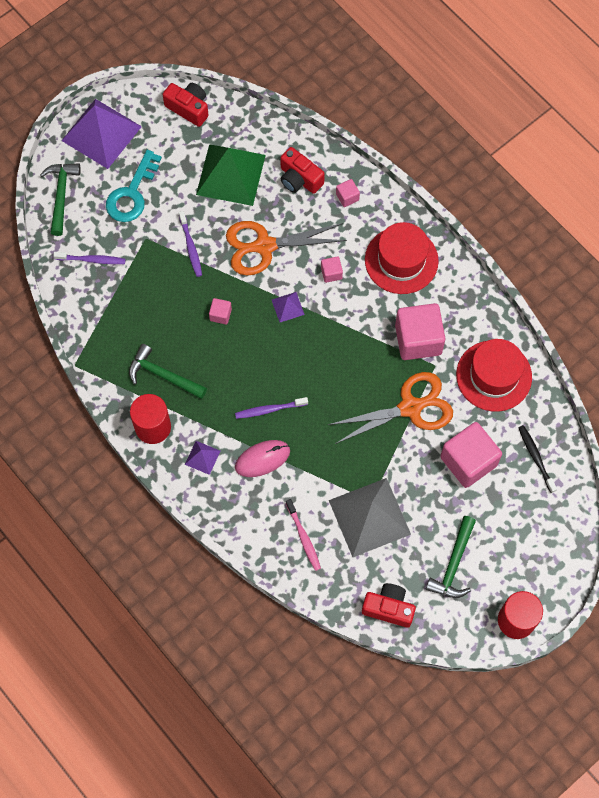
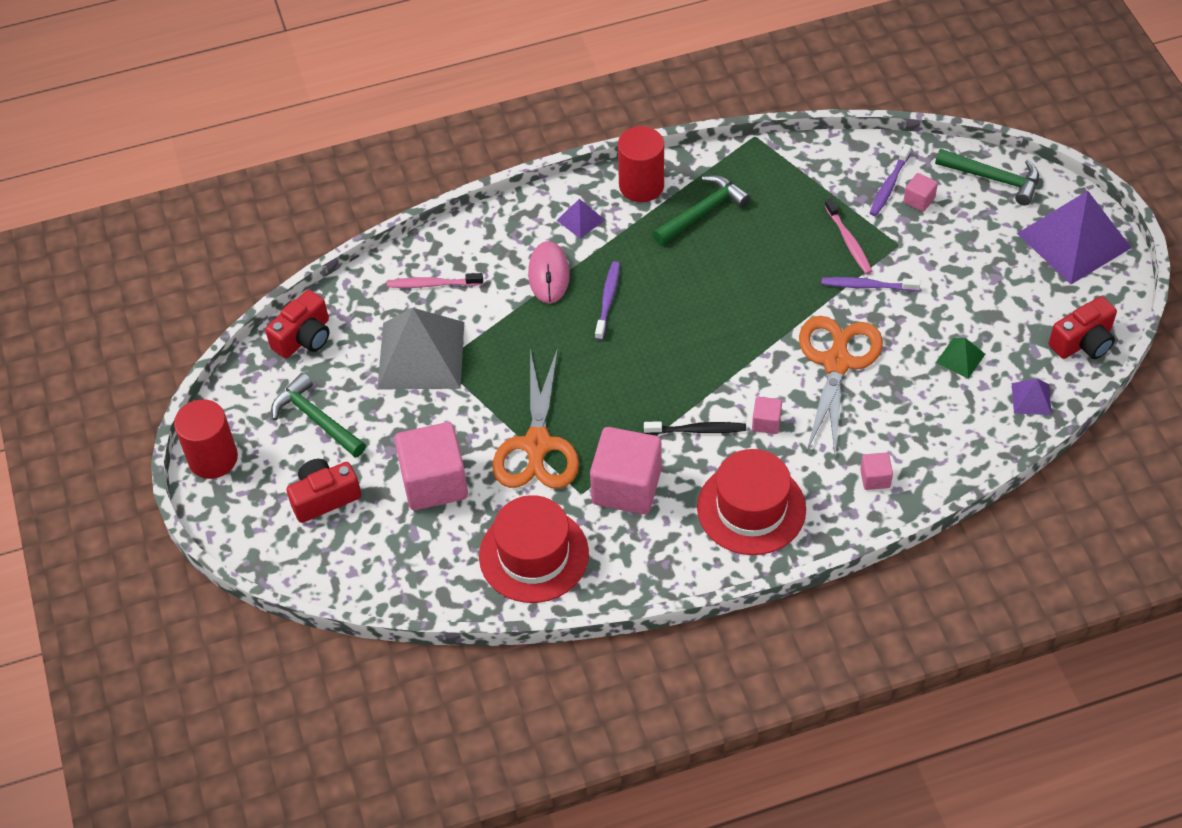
camera: 115 degrees right, 15 degrees down
turquoise key [106,150,162,222] -> none
green pyramid [196,144,266,206] -> green pyramid [936,338,985,379], size x0.44
pink cube [209,298,232,325] -> pink cube moved to [903,173,938,212]
purple pyramid [272,292,305,322] -> purple pyramid moved to [1012,379,1052,415]
red camera [280,147,325,194] -> red camera moved to [286,459,361,523]
black toothbrush [518,425,557,493] -> black toothbrush moved to [644,421,746,434]
none -> pink toothbrush [825,198,872,274]

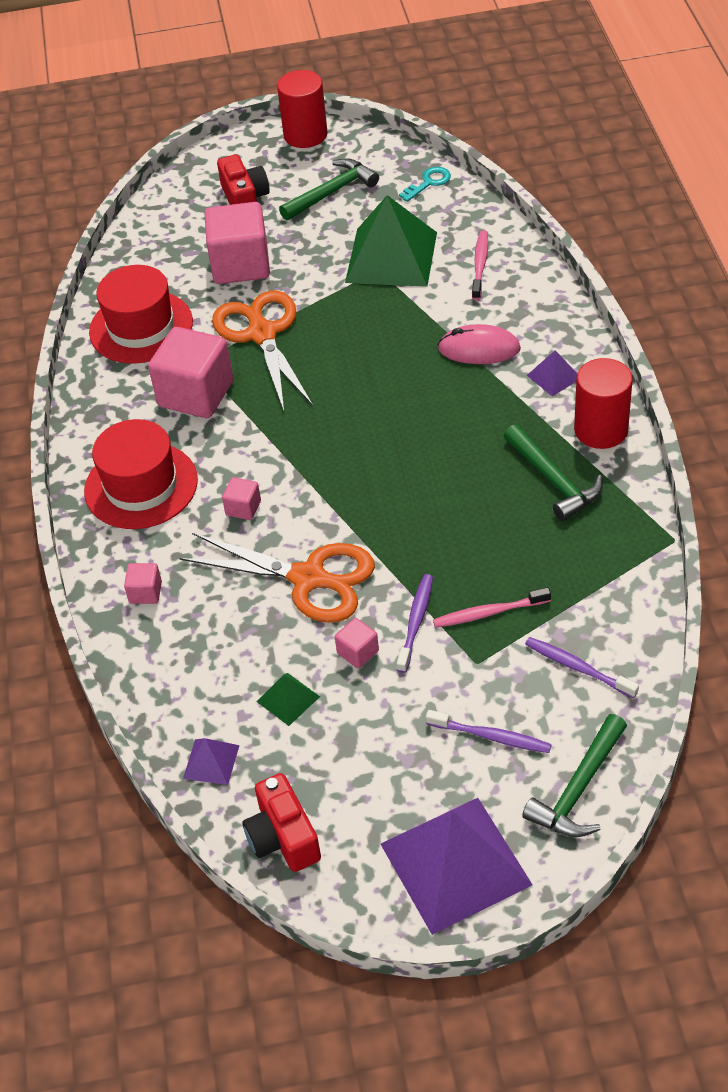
camera: 100 degrees right, 5 degrees down
red camera [265,290,330,358] -> turquoise key [399,167,451,202]
grey pyramid [377,308,464,390] -> green pyramid [345,195,437,287]
orange scissors [493,348,579,489] -> orange scissors turned 60 degrees clockwise [212,291,313,411]
purple toothbrush [595,261,620,340] -> purple toothbrush moved to [426,710,552,753]
black toothbrush [644,421,746,434] -> none
pink cube [903,173,938,212] -> pink cube moved to [335,618,379,668]

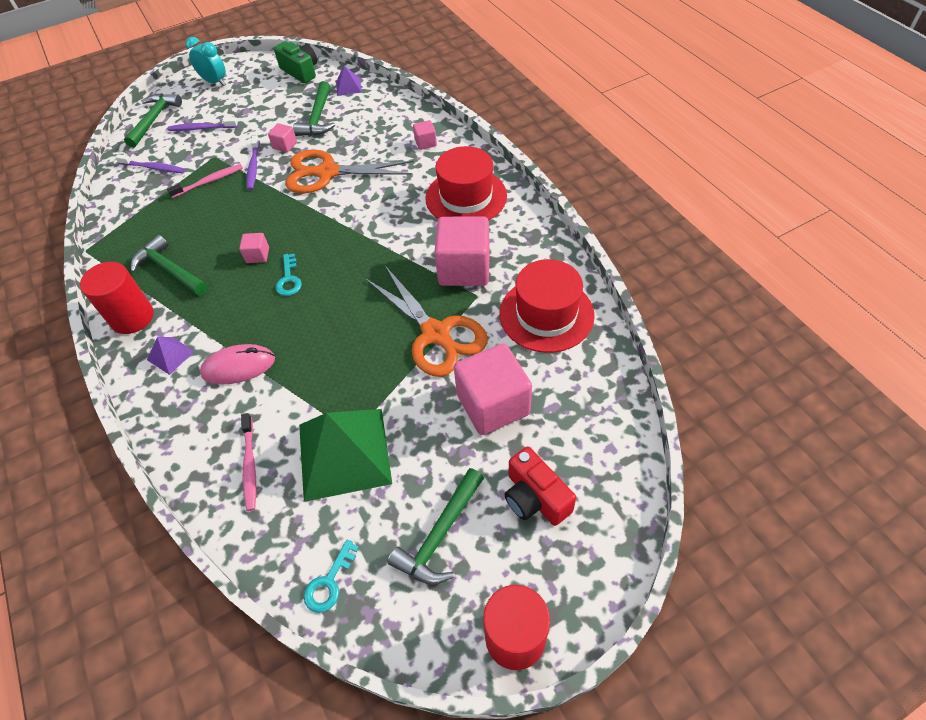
camera: 160 degrees right, 5 degrees up
pink cube [222,477,261,520] -> pink cube moved to [239,233,269,263]
red camera [243,773,321,872] -> green camera [274,41,317,83]
green pyramid [257,673,320,726] -> green hammer [293,81,335,136]
purple pyramid [381,798,533,935] -> turquoise clock [185,37,226,86]
none -> turquoise key [275,254,302,296]

